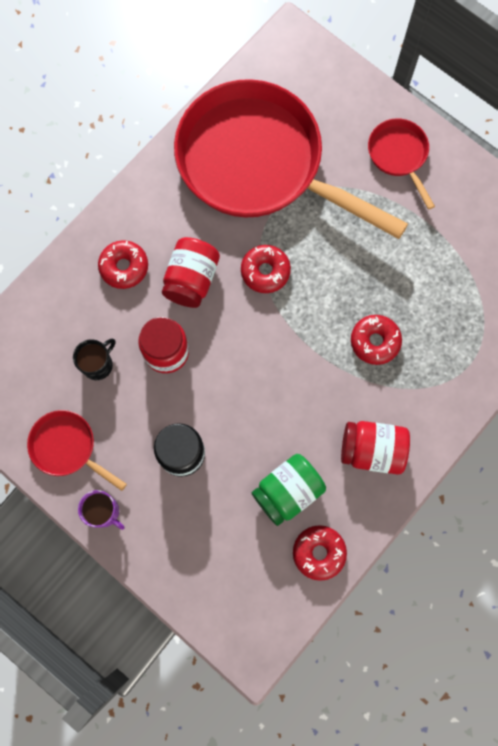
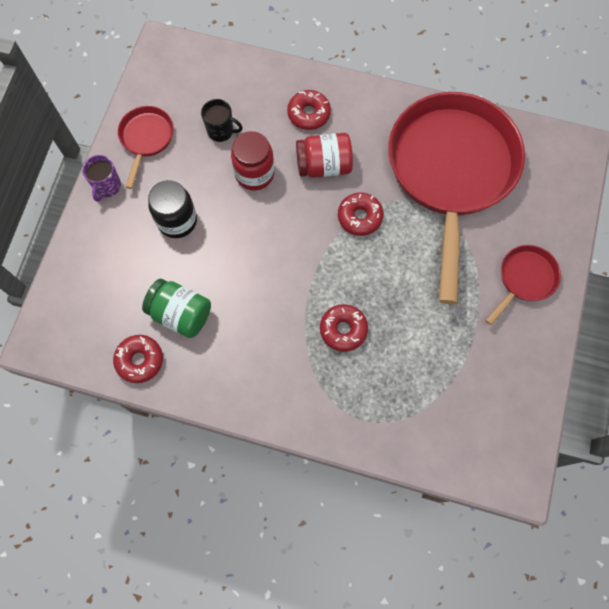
camera: 65 degrees right, 5 degrees down
red jar [341,421,410,475] -> none

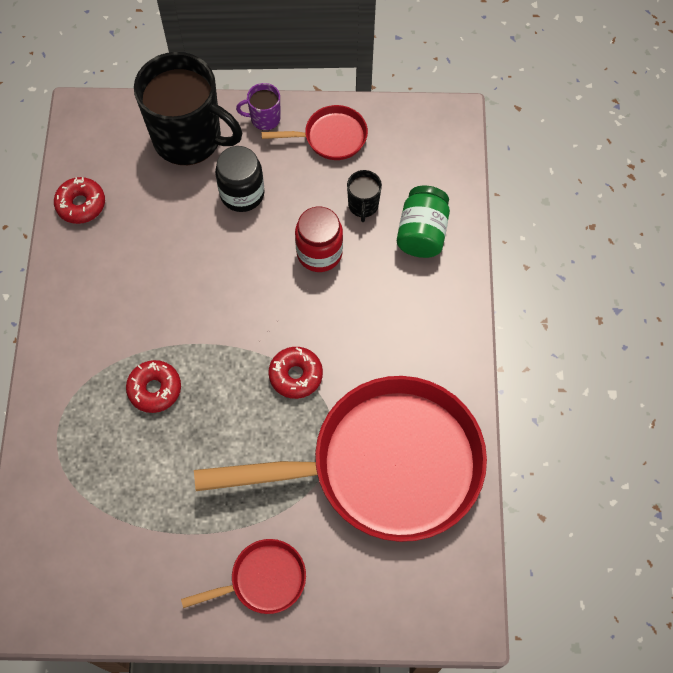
camera: 75 degrees right, 5 degrees down
green jar [142,279,211,338] -> green jar moved to [397,186,450,258]
red donut [287,90,331,130] -> none
red jar [296,133,353,178] -> none
red pan [485,245,561,325] -> red pan turned 45 degrees counterclockwise [181,539,306,614]
none -> black mug [134,52,242,165]

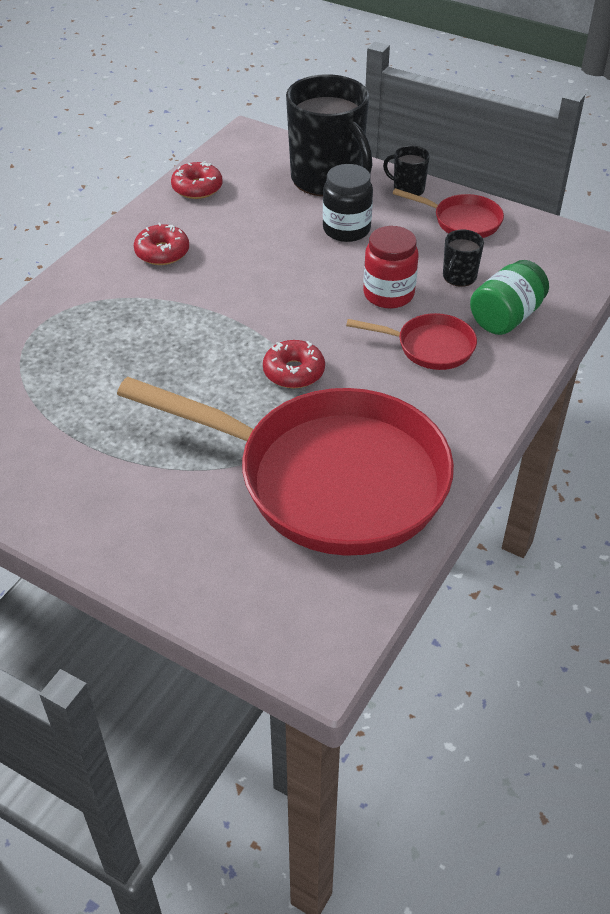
camera: 30 degrees right, 20 degrees down
red donut [126,360,181,413] -> red donut moved to [134,223,189,265]
red pan [181,539,306,614] -> red pan moved to [346,313,477,370]
purple mug [236,83,280,131] -> black mug [383,146,430,196]

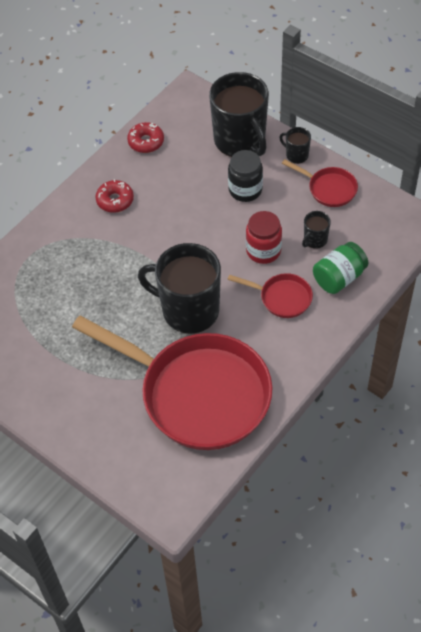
camera: 10 degrees right, 10 degrees up
red donut [263,340,325,388] -> black mug [138,243,221,334]

